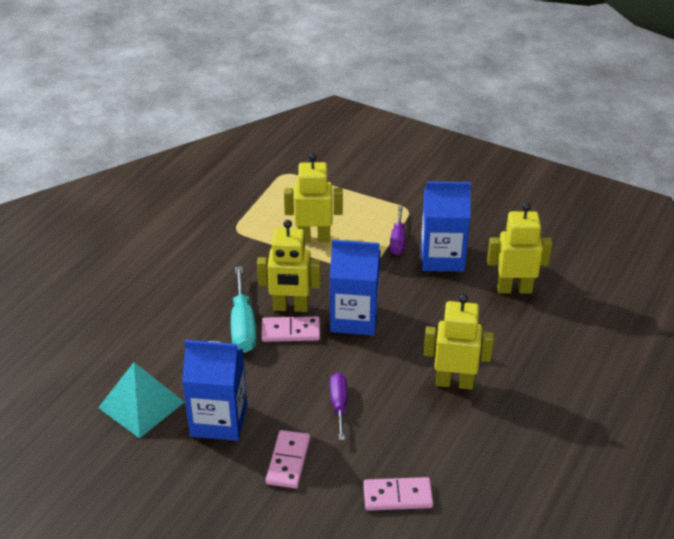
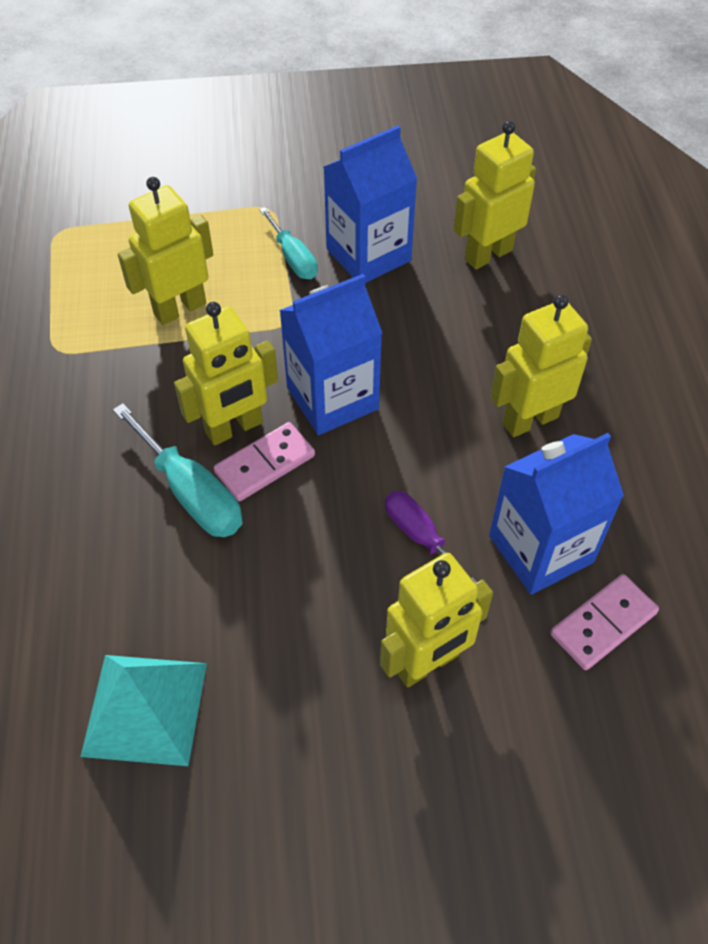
camera: 35 degrees left, 15 degrees up
blue carton [182,340,247,441] -> blue carton moved to [489,433,624,595]
pink domino [266,430,311,489] -> yellow robot [380,553,493,688]
purple screwdriver [390,206,405,255] -> turquoise screwdriver [259,207,318,279]

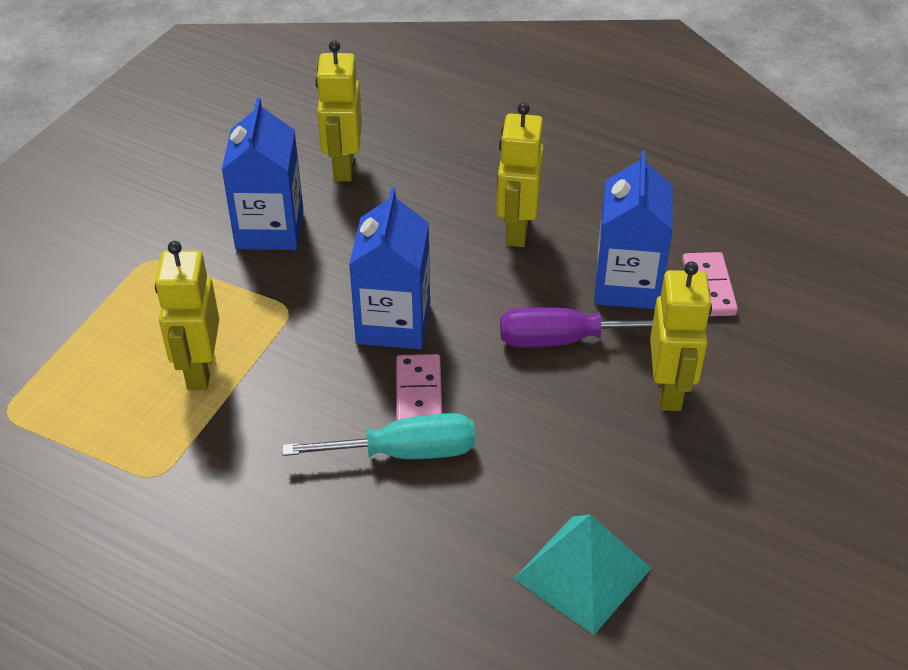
camera: 55 degrees left, 10 degrees down
yellow robot [174,302,278,446] -> none
turquoise screwdriver [259,207,318,279] -> none
purple screwdriver [385,491,477,583] -> purple screwdriver [500,307,653,348], size x1.52

